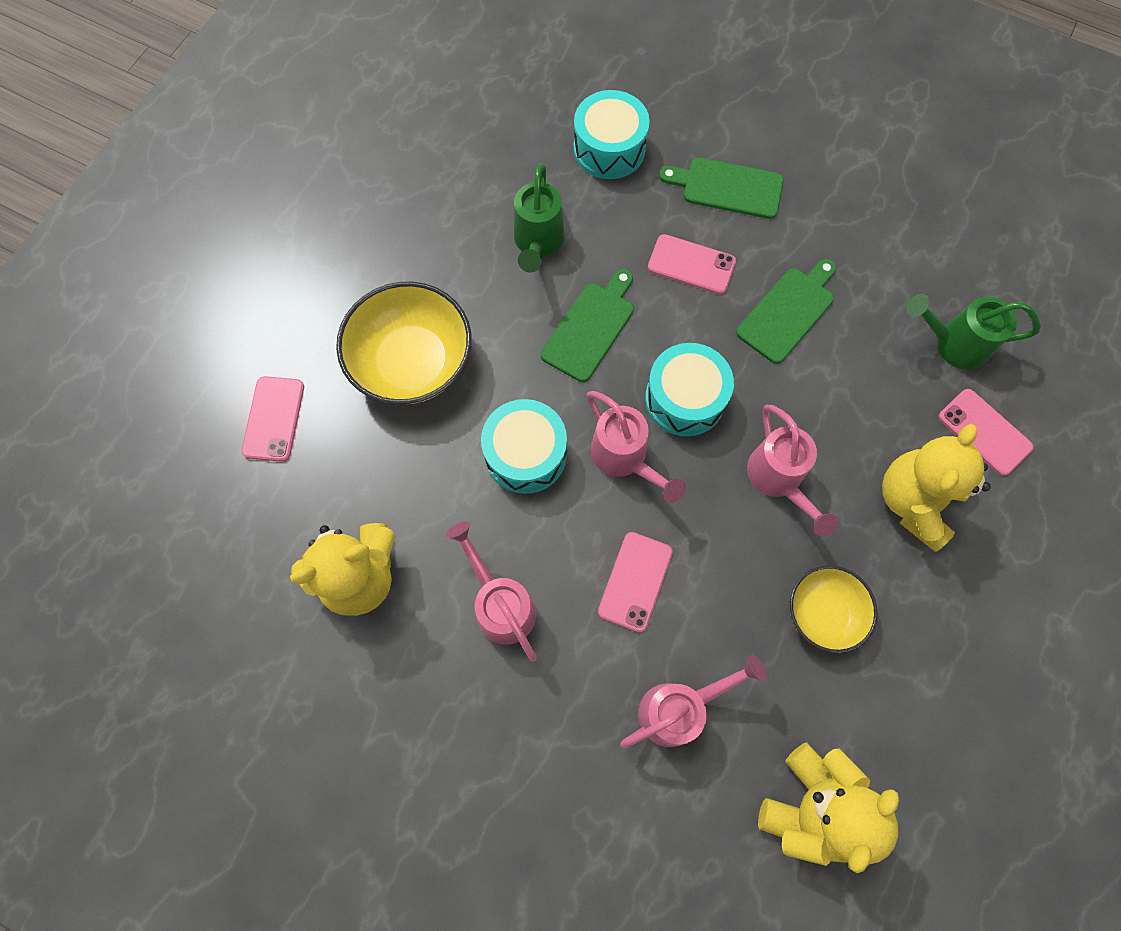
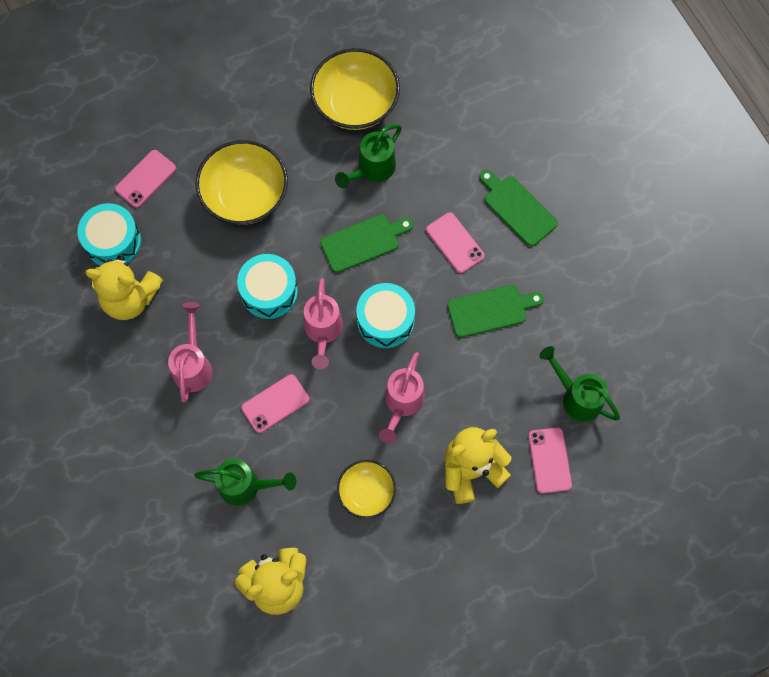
camera: 35 degrees right, 0 degrees up
turquoise drum [573,90,650,179] -> turquoise drum moved to [78,203,141,266]
pink watering can [620,655,767,748] -> green watering can [194,459,296,506]
none -> yellow bowl [310,48,400,130]

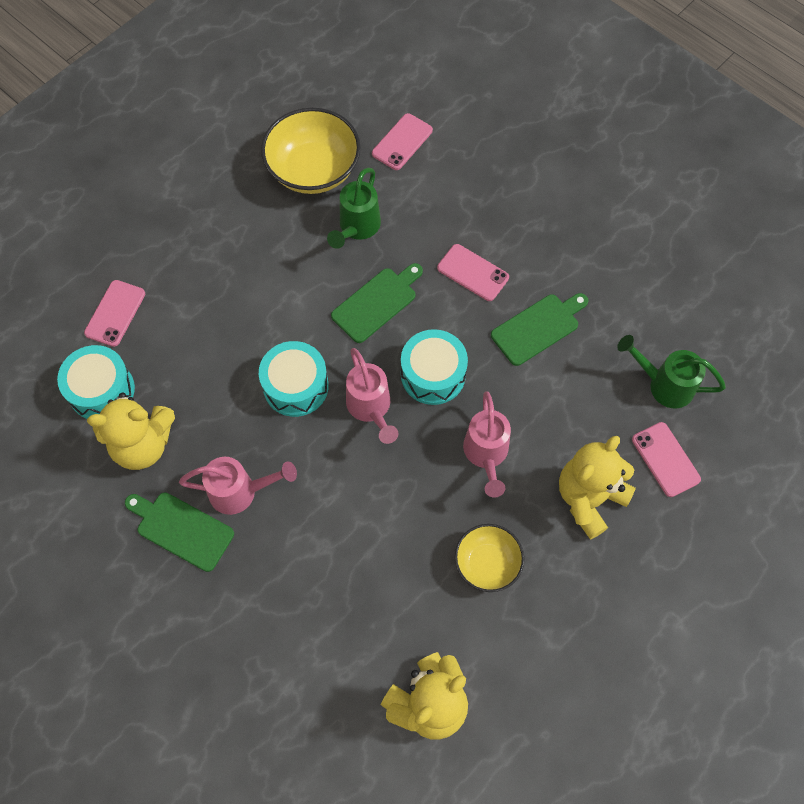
camera: 20 degrees left, 5 degrees down
pink watering can [168,302,212,403] -> pink watering can turned 105 degrees clockwise [179,457,297,515]
green watering can [194,459,296,506] -> none
yellow bowl [196,140,288,225] -> none
pink phone [241,374,309,433] -> pink phone moved to [372,113,433,170]
green cutting board [479,170,558,247] -> green cutting board moved to [125,492,234,572]

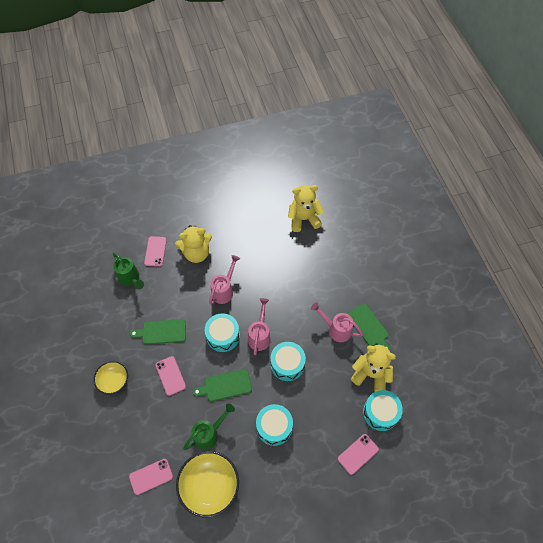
camera: 150 degrees left, 5 degrees down
yellow bowl [455,524,524,592] -> yellow bowl moved to [94,361,128,394]
none -> turquoise drum [256,404,293,446]

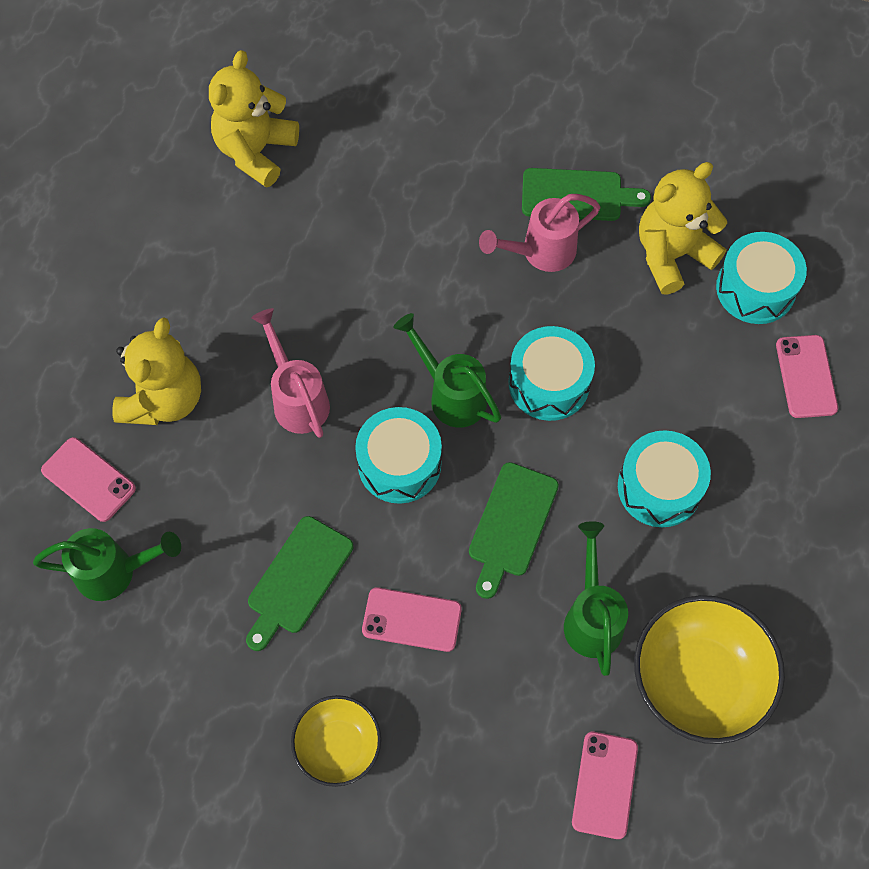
camera: 55 degrees left, 5 degrees up
pink watering can [248,298,271,355] -> green watering can [393,313,501,428]

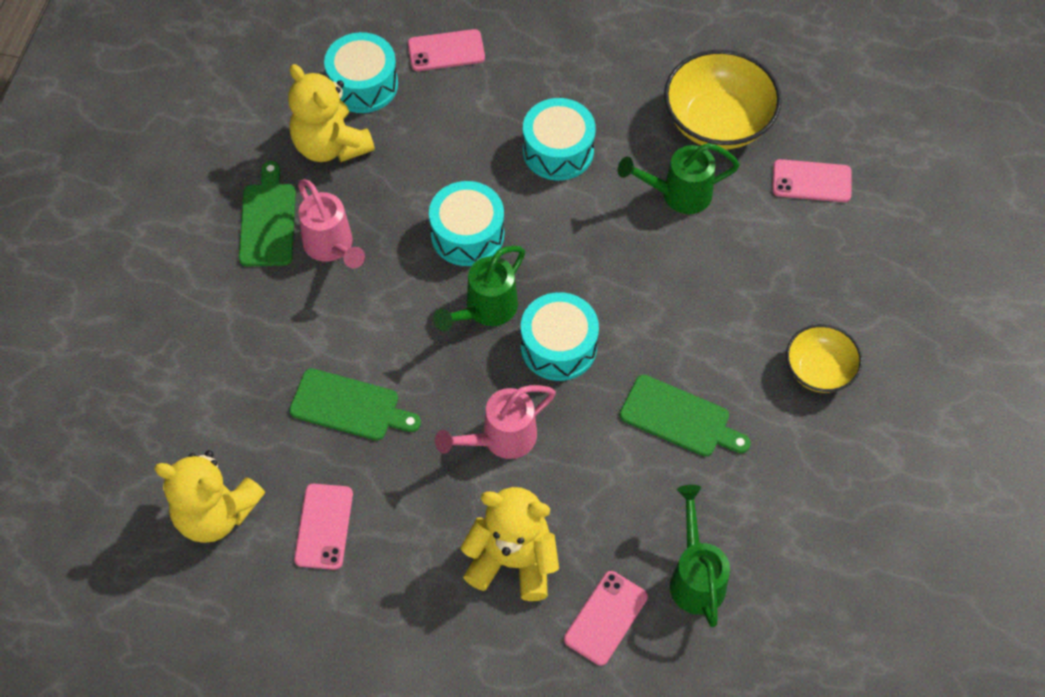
camera: 95 degrees left, 5 degrees down
pink phone [362,587,462,652] -> pink phone moved to [294,484,353,570]
green cutting board [469,462,559,599] -> green cutting board moved to [289,368,421,441]

